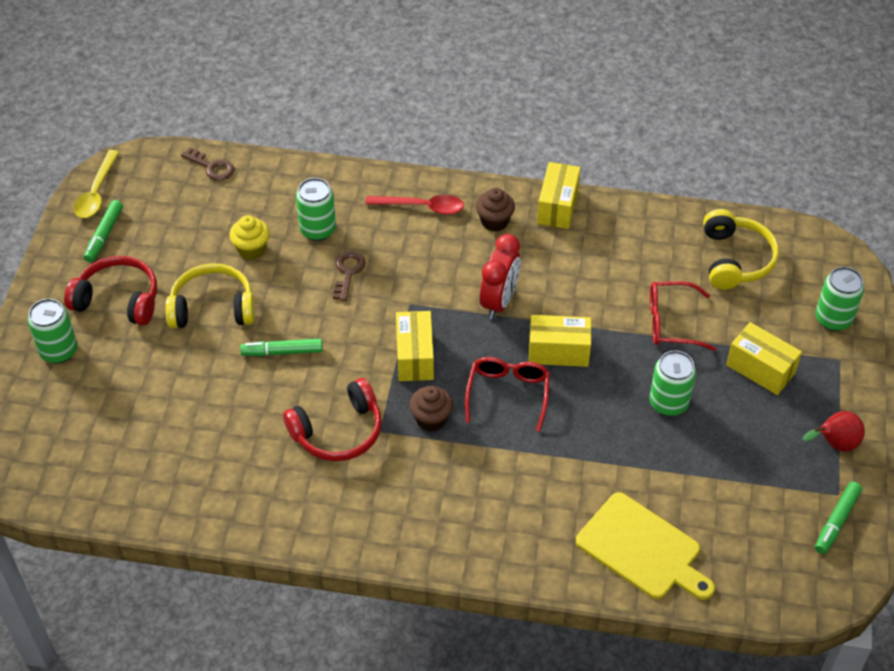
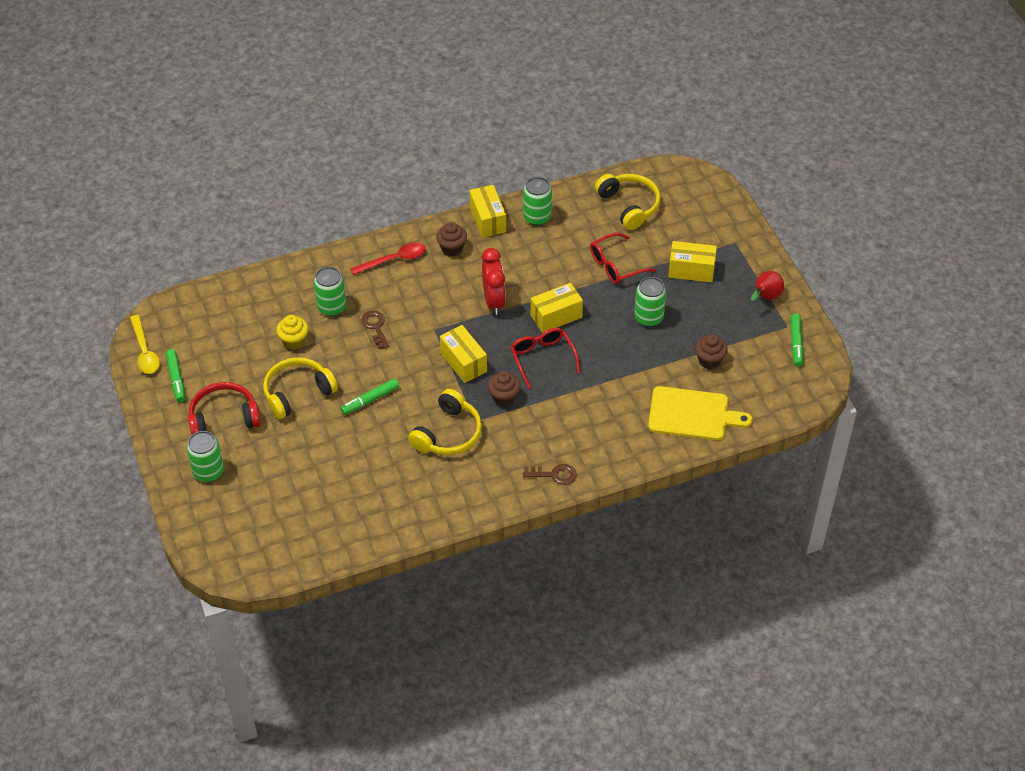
camera: 30 degrees left, 0 degrees up
brown key [181,147,234,181] -> brown key moved to [523,464,577,485]
red headphones [283,378,382,461] -> yellow headphones [408,389,482,455]
green can [815,267,864,331] -> green can moved to [523,177,552,226]
none -> brown cupcake [695,334,728,369]

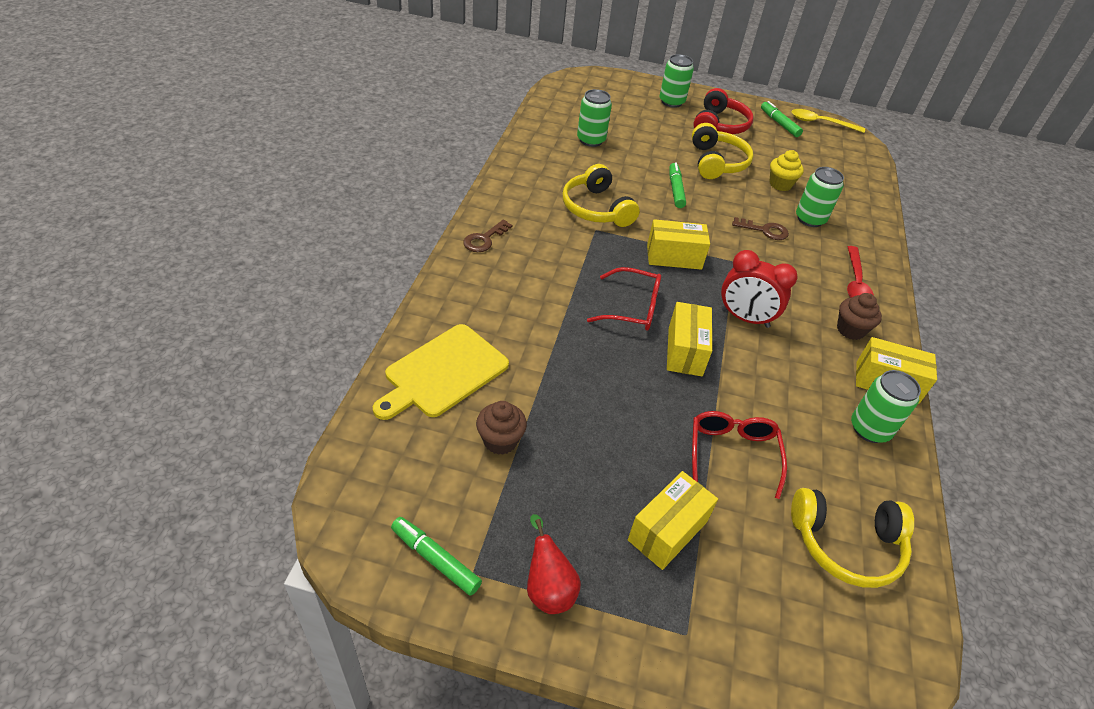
camera: 120 degrees right, 5 degrees down
green marker [166,349,185,402] -> green marker turned 45 degrees clockwise [761,101,803,137]
brown cupcake [488,371,521,406] -> none
green can [634,277,666,327] -> green can moved to [577,89,612,147]

